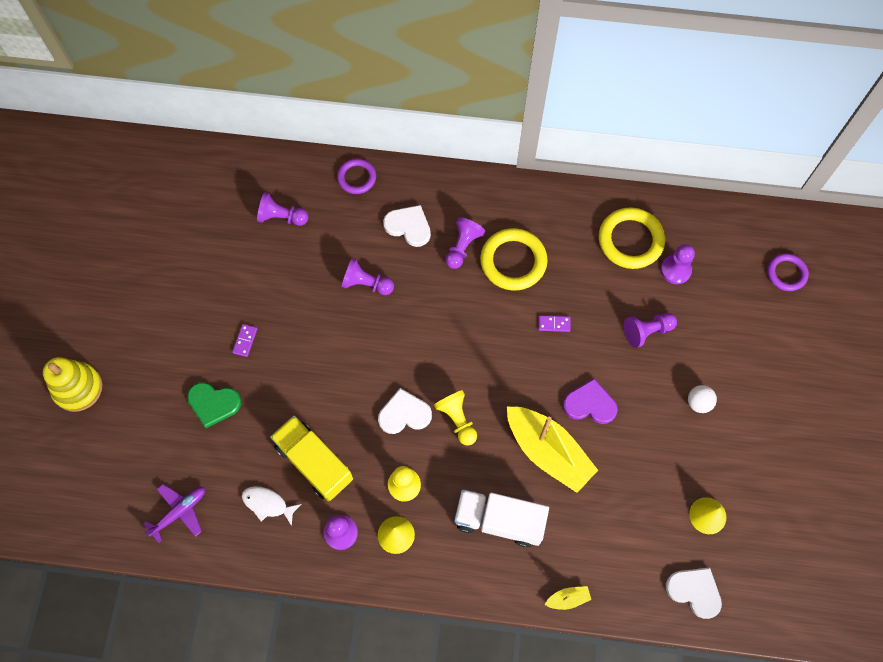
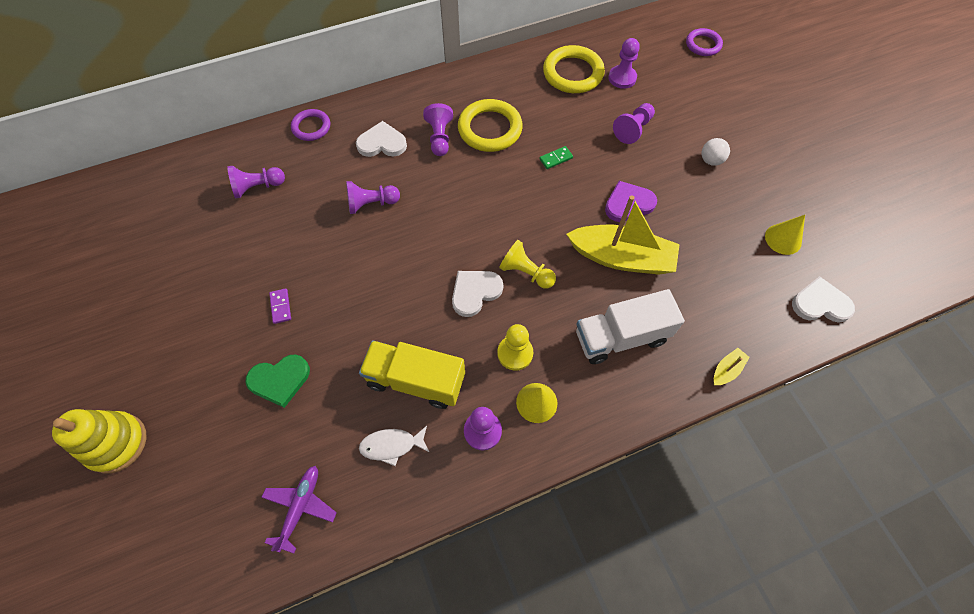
camera: 30 degrees left, 5 degrees down
purple domino [538,315,571,332] -> green domino [539,146,573,169]

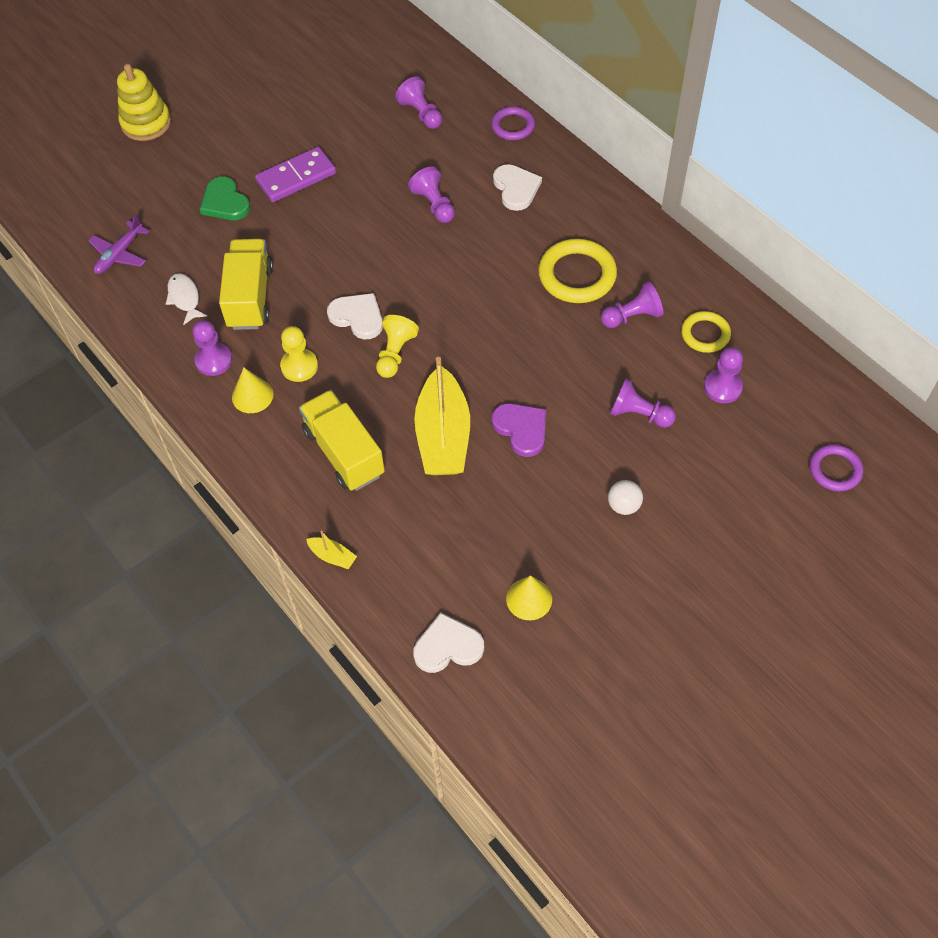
camera: 75 degrees right, 5 degrees down
purple plane [261,466,337,554] -> purple plane turned 120 degrees clockwise [88,214,149,274]
purple domino [269,288,291,324] -> purple domino [255,147,336,202], size x2.15
purple pawn [423,103,453,156] -> purple pawn moved to [601,281,664,328]
green domino [539,146,573,169] -> none
yellow ring [543,45,605,93] -> yellow ring [681,311,731,353], size x0.61
white truck [576,289,685,364] -> yellow truck [299,390,385,491]
white heart [792,276,855,323] -> white heart turned 90 degrees counterclockwise [413,612,484,673]

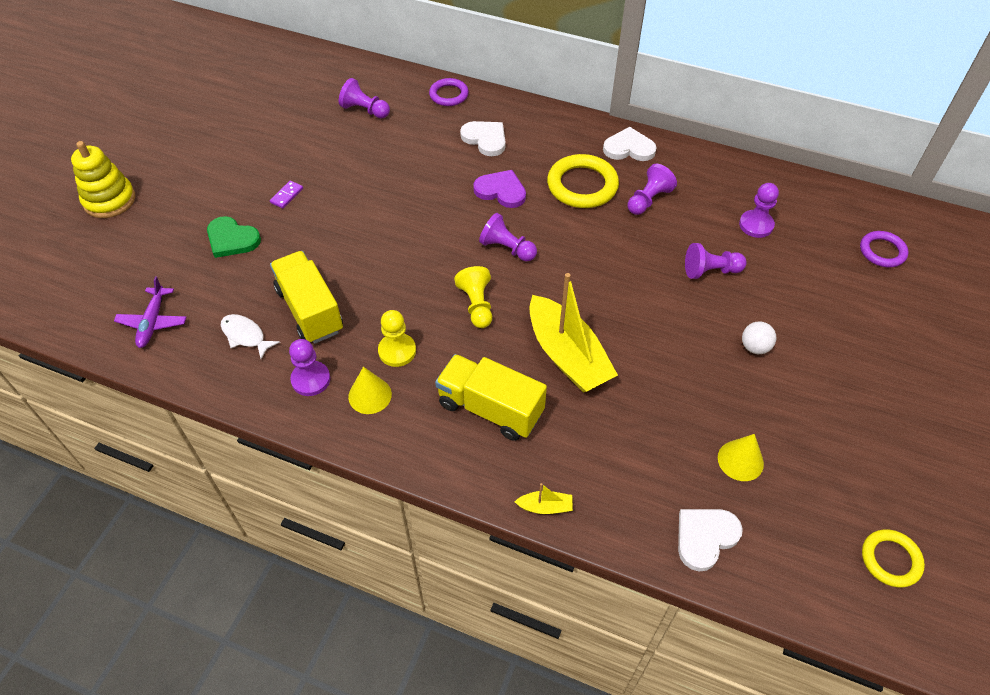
camera: 30 degrees left, 5 degrees down
purple domino [255,147,336,202] -> purple domino [270,181,303,208], size x0.46
white heart [327,293,383,339] -> white heart moved to [603,127,657,161]
purple pawn [408,167,455,223] -> purple pawn moved to [479,213,537,261]
purple heart [492,403,546,457] -> purple heart moved to [473,170,526,208]
yellow ring [681,311,731,353] -> yellow ring moved to [862,529,925,587]

